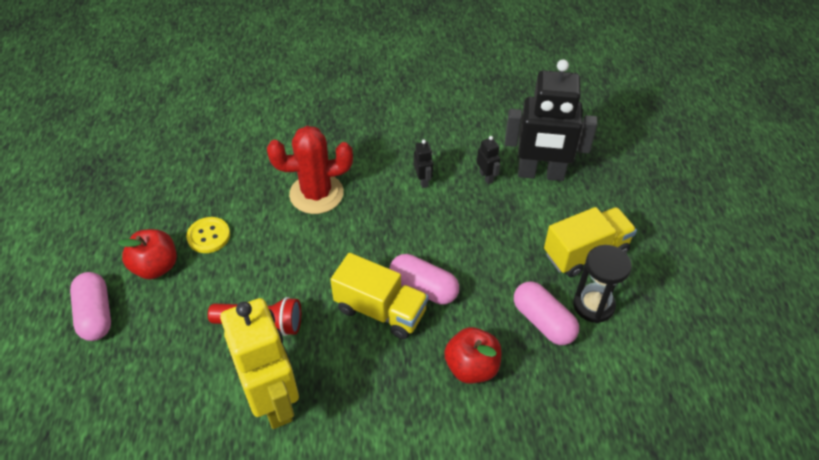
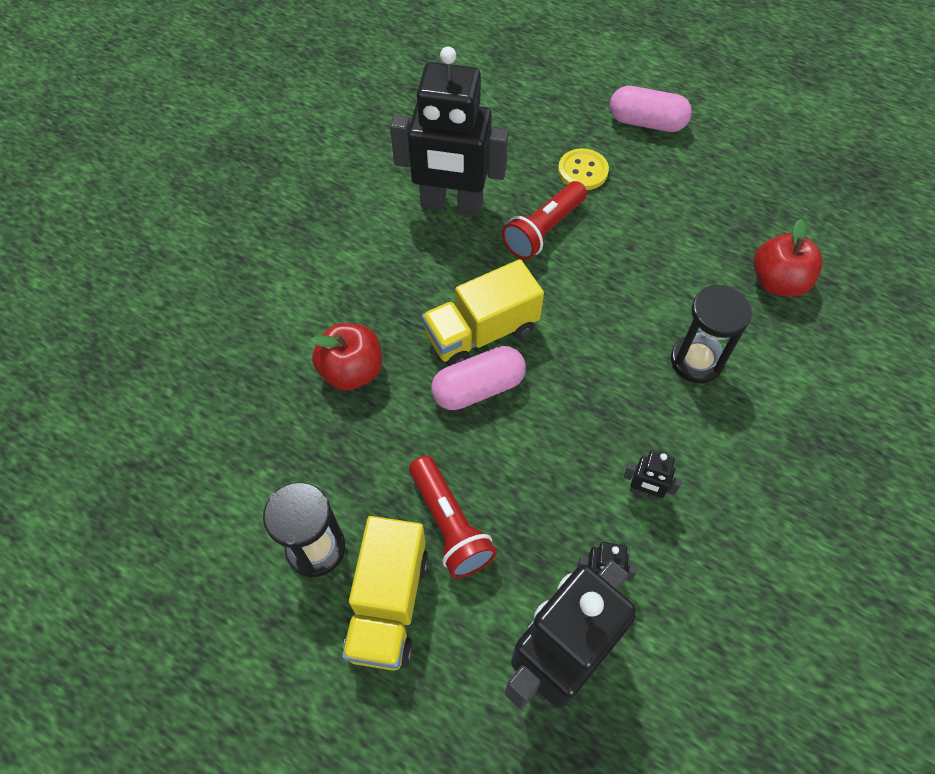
camera: 125 degrees right, 10 degrees up
red apple [118,229,177,279] -> red apple moved to [754,218,823,297]
yellow button [186,217,230,253] -> yellow button moved to [558,148,609,190]
yellow robot [220,298,299,429] -> black robot [390,46,508,215]
red cactus [267,126,353,214] -> black hourglass [671,285,752,383]
pink capsule [514,281,579,345] -> none
none -> red flashlight [409,456,497,578]

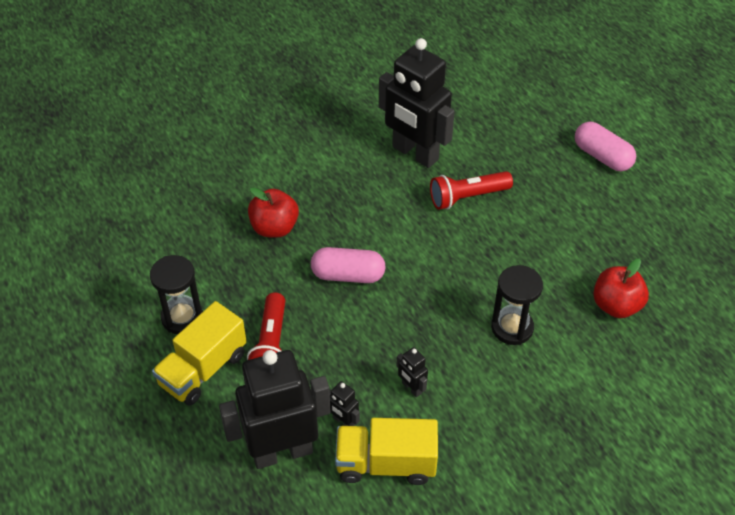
camera: 30 degrees right, 10 degrees down
yellow truck [422,259,544,366] -> yellow truck moved to [335,418,438,485]
yellow button [558,148,609,190] -> none

